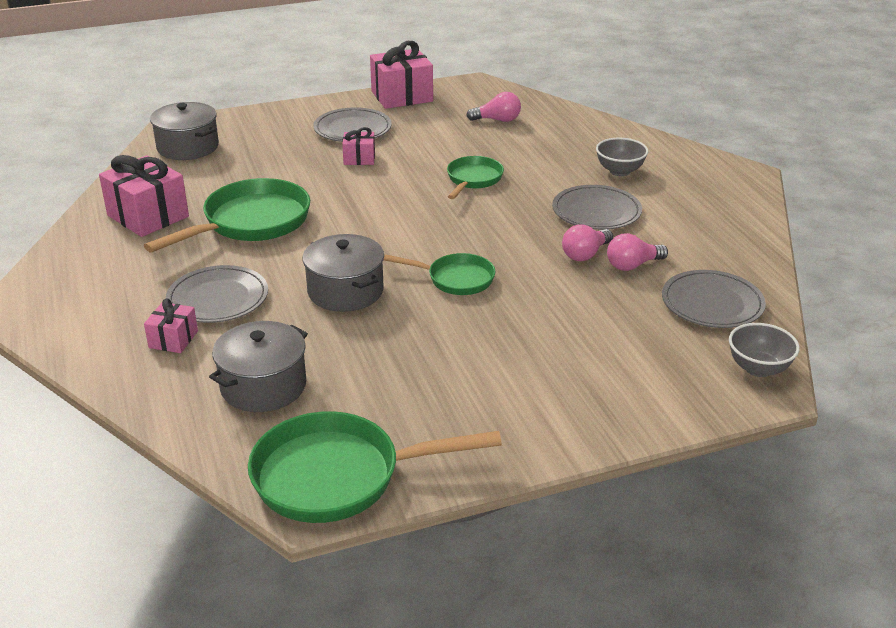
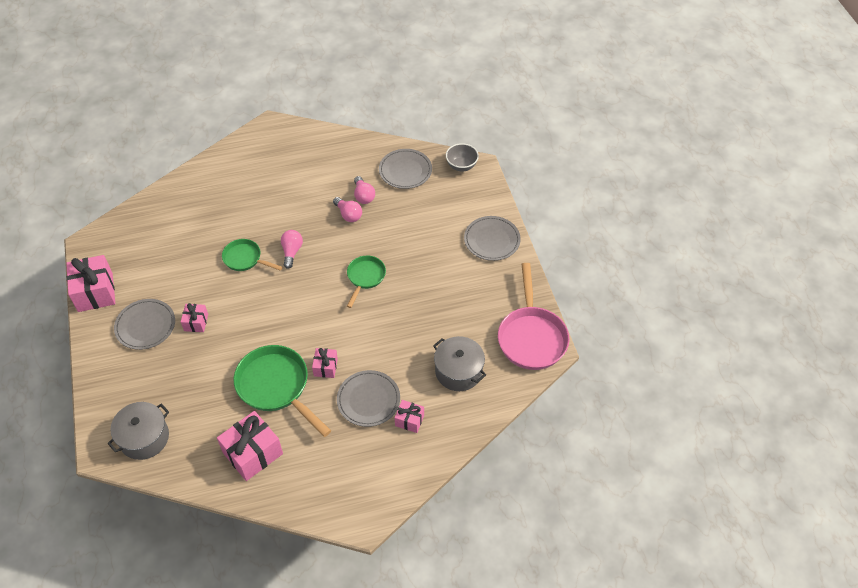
camera: 85 degrees left, 20 degrees up
green pan [248,411,502,523] -> pink pan [498,263,569,370]
grey pot [302,234,384,312] -> none
pink light bulb [466,92,521,122] -> pink light bulb moved to [281,230,303,269]
grey plate [552,185,642,230] -> grey plate moved to [464,216,521,261]
grey bowl [596,137,648,176] -> none
none -> pink gift [312,348,338,378]

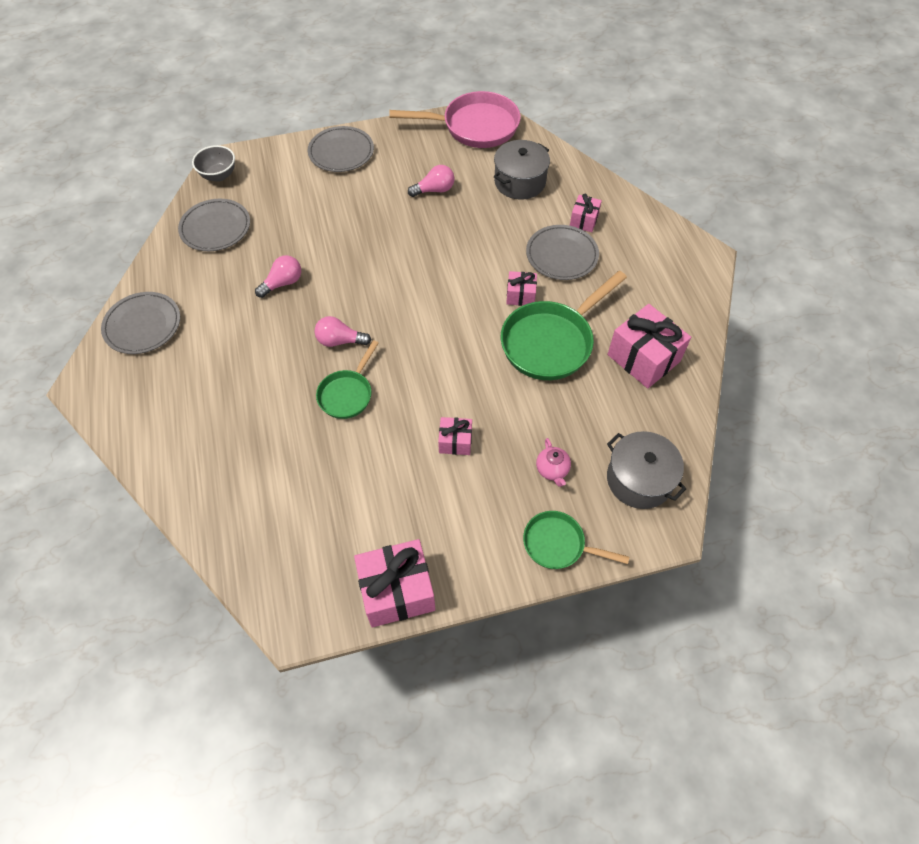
camera: 90 degrees left, 5 degrees up
grey plate [114,299,175,350] -> grey plate moved to [101,292,180,354]
green pan [347,256,386,308] -> green pan moved to [523,511,629,569]
pink light bulb [354,176,375,204] -> pink light bulb moved to [408,165,454,197]
none -> pink teapot [536,438,571,487]

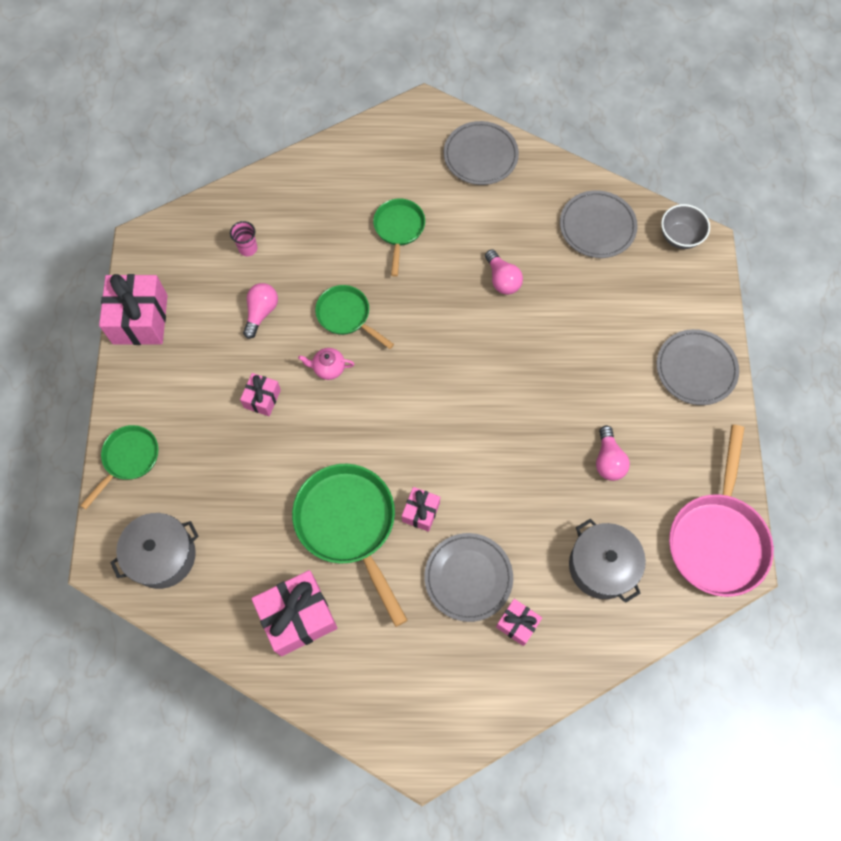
camera: 105 degrees right, 10 degrees up
pink light bulb [314,316,371,347] -> pink light bulb moved to [243,283,278,339]
pink teapot [536,438,571,487] -> pink teapot moved to [298,348,355,380]
none -> pink cup [230,221,257,256]
none -> green pan [373,198,425,277]

